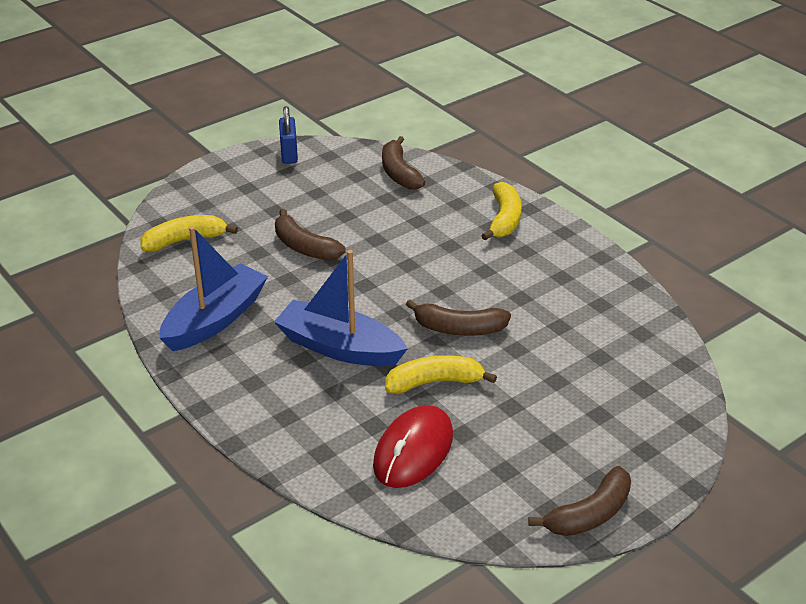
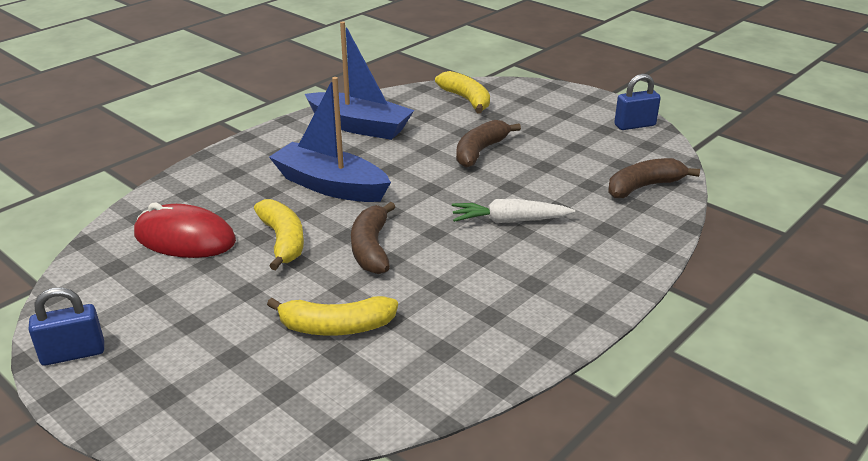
camera: 80 degrees right, 5 degrees down
blue boat [274,250,408,367] -> blue boat turned 75 degrees counterclockwise [269,77,391,202]
yellow banana [481,182,522,240] -> yellow banana moved to [267,296,398,336]
brown banana [528,466,631,536] -> blue padlock [28,288,104,366]
none -> white carrot [452,199,575,223]

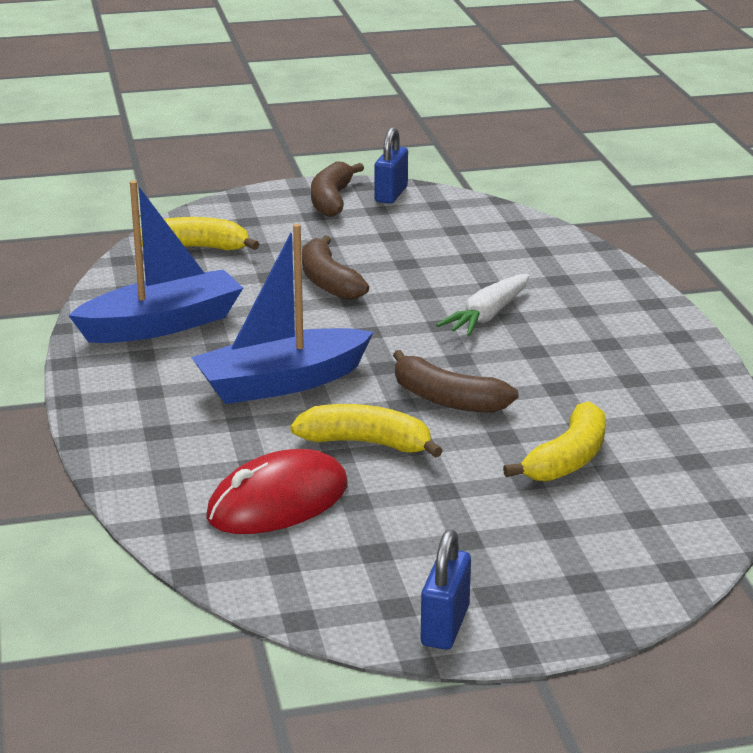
camera: 55 degrees left, 5 degrees down
brown banana [608,158,700,198] -> brown banana moved to [311,161,364,217]

